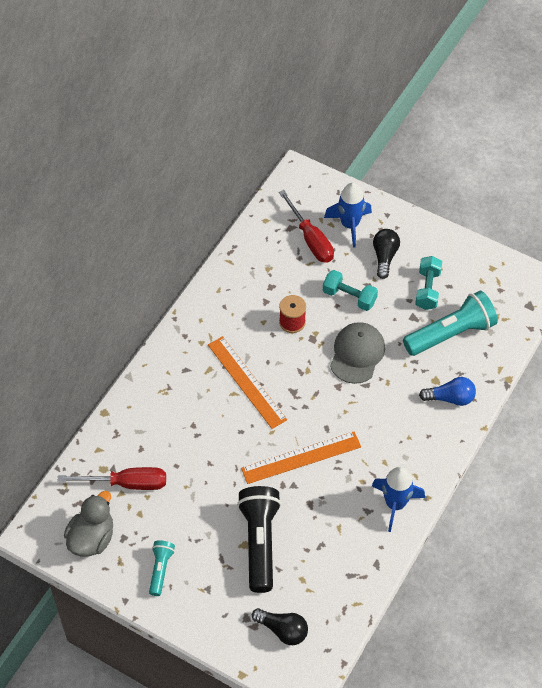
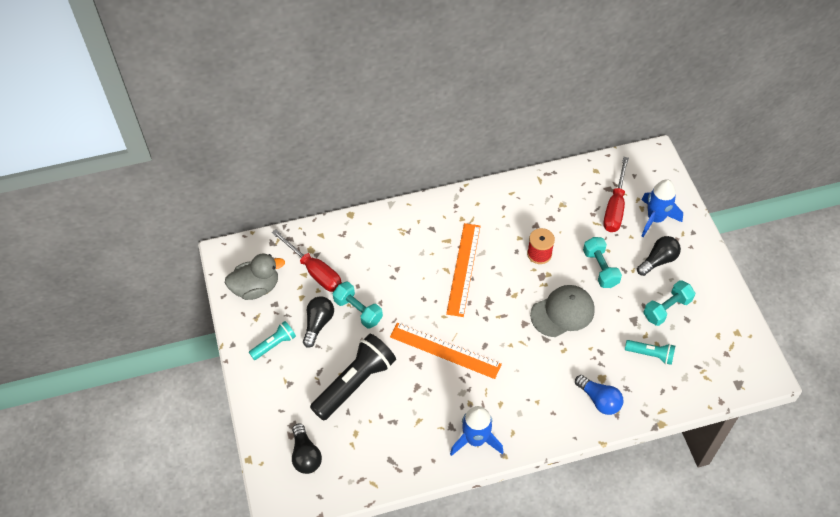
camera: 45 degrees right, 0 degrees up
turquoise flashlight [403,291,498,356] -> turquoise flashlight [625,340,675,365], size x0.52
none -> black light bulb [303,297,334,348]
none -> turquoise dumbbell [333,282,383,329]

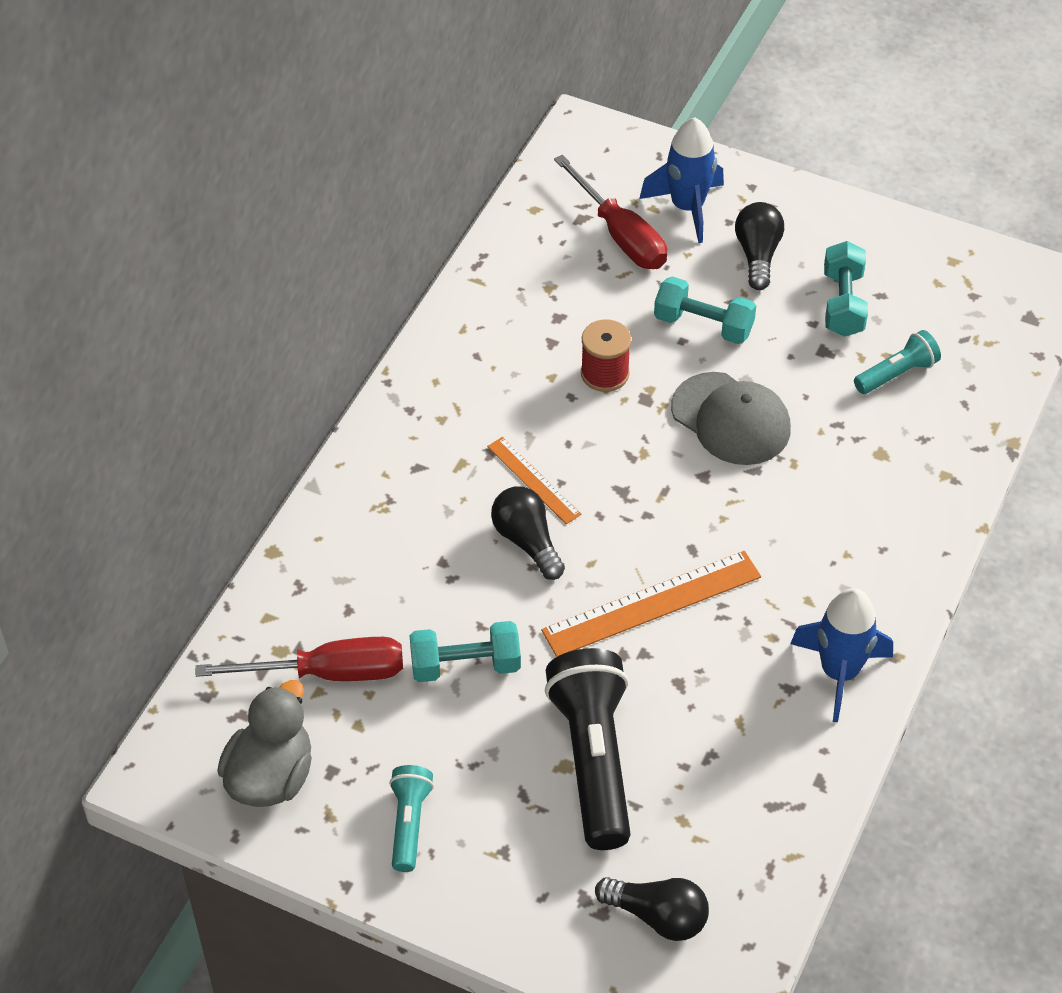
camera: 50 degrees left, 5 degrees down
black light bulb [303,297,334,348] -> black light bulb moved to [491,486,565,580]
orange ruler [446,223,481,317] -> orange ruler [487,437,581,524], size x0.58
grey cap [530,285,595,337] -> grey cap turned 120 degrees clockwise [671,372,791,465]
blue light bulb [575,375,623,415] -> none

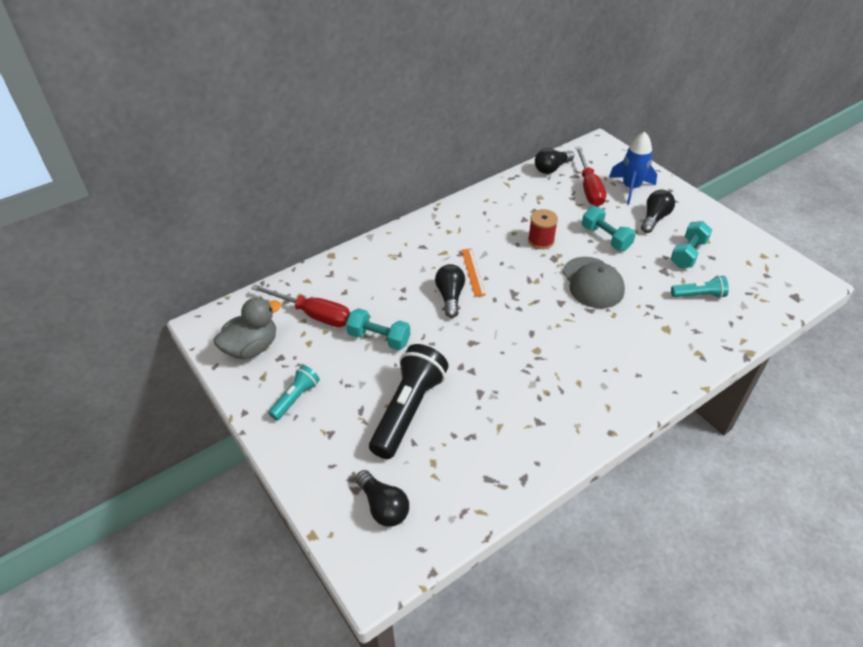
camera: 30 degrees right, 5 degrees down
orange ruler [541,551,761,657] -> none
blue rocket [790,588,893,722] -> none
none -> black light bulb [535,148,574,174]

